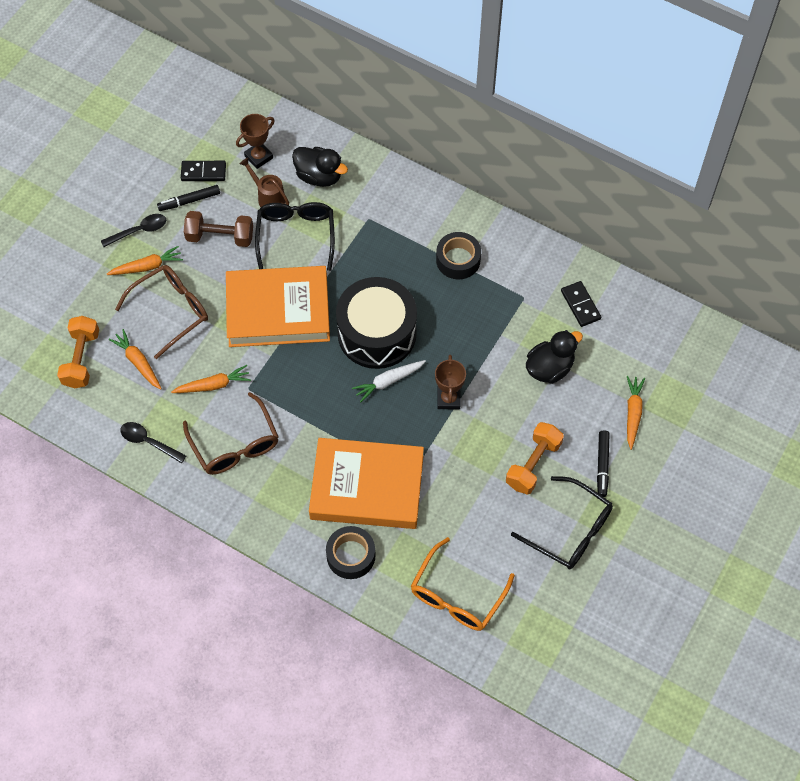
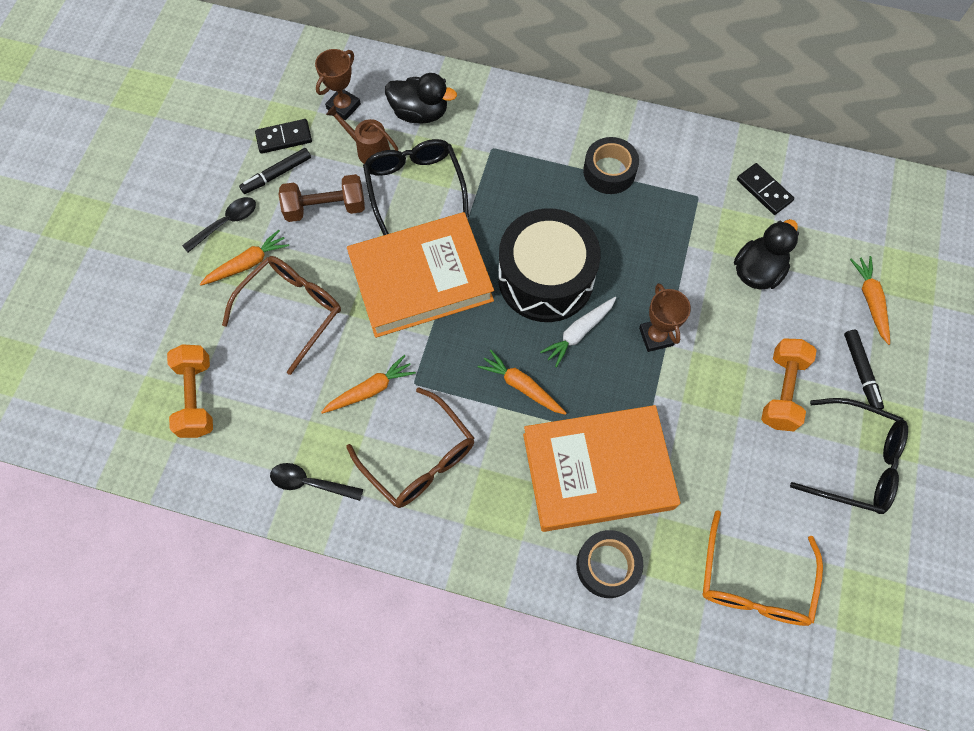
camera: 15 degrees left, 5 degrees up
orange carrot [109,329,162,390] -> orange carrot moved to [478,350,567,415]

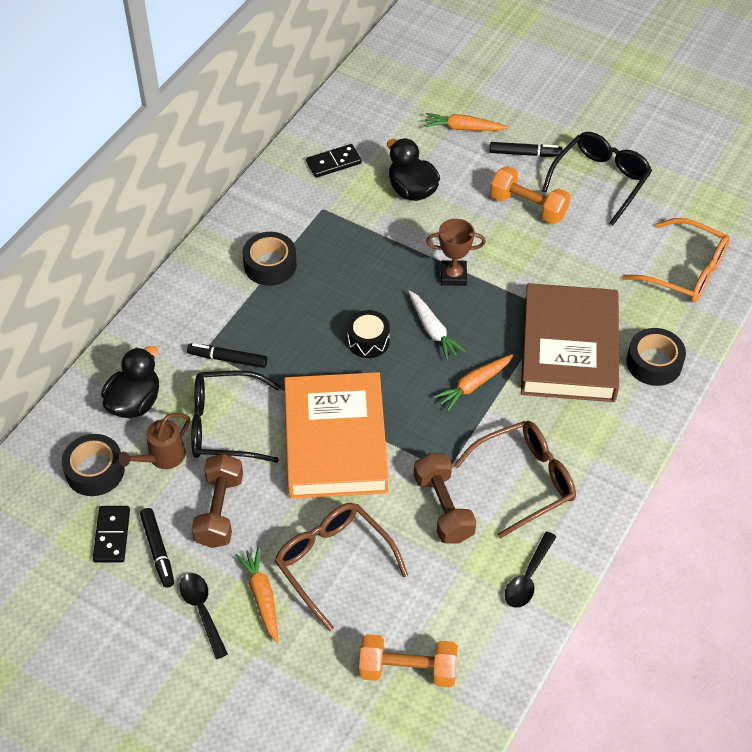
camera: 75 degrees left, 15 degrees down
brown trophy [315,49,361,121] -> black tape [62,434,125,496]
orange carrot [321,355,416,414] -> brown dumbbell [414,453,476,543]
black drum [498,208,601,322] -> black drum [347,310,390,358], size x0.44
orange book [523,405,680,532] -> brown book [521,283,619,402]
none -> black marker [187,343,267,368]

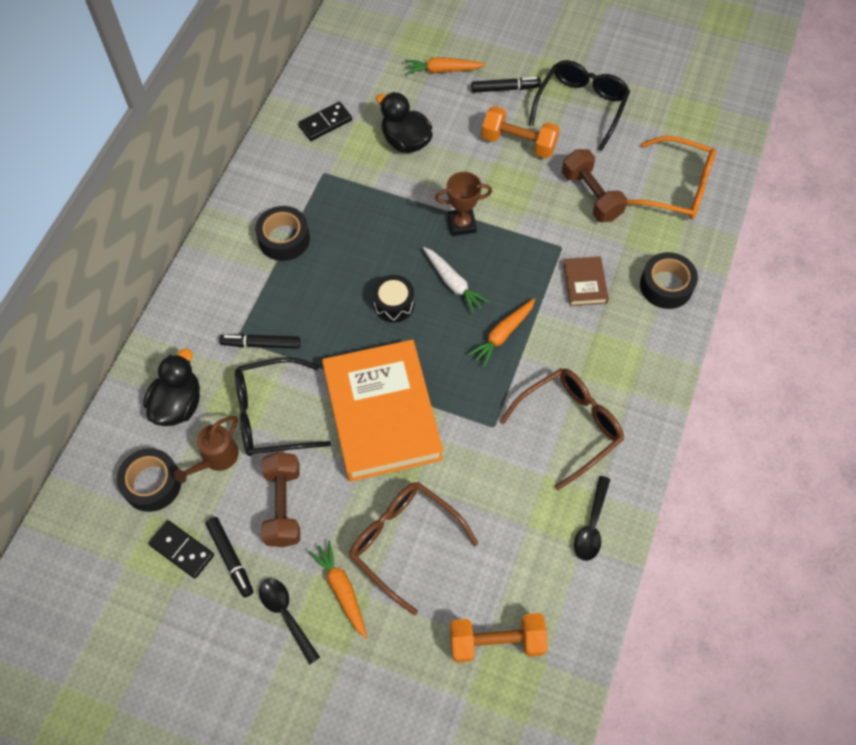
camera: 10 degrees left, 10 degrees up
black domino [93,506,130,563] -> black domino turned 45 degrees counterclockwise [148,520,214,579]
brown dumbbell [414,453,476,543] -> brown dumbbell moved to [562,149,627,222]
brown book [521,283,619,402] -> brown book [563,256,609,306], size x0.42

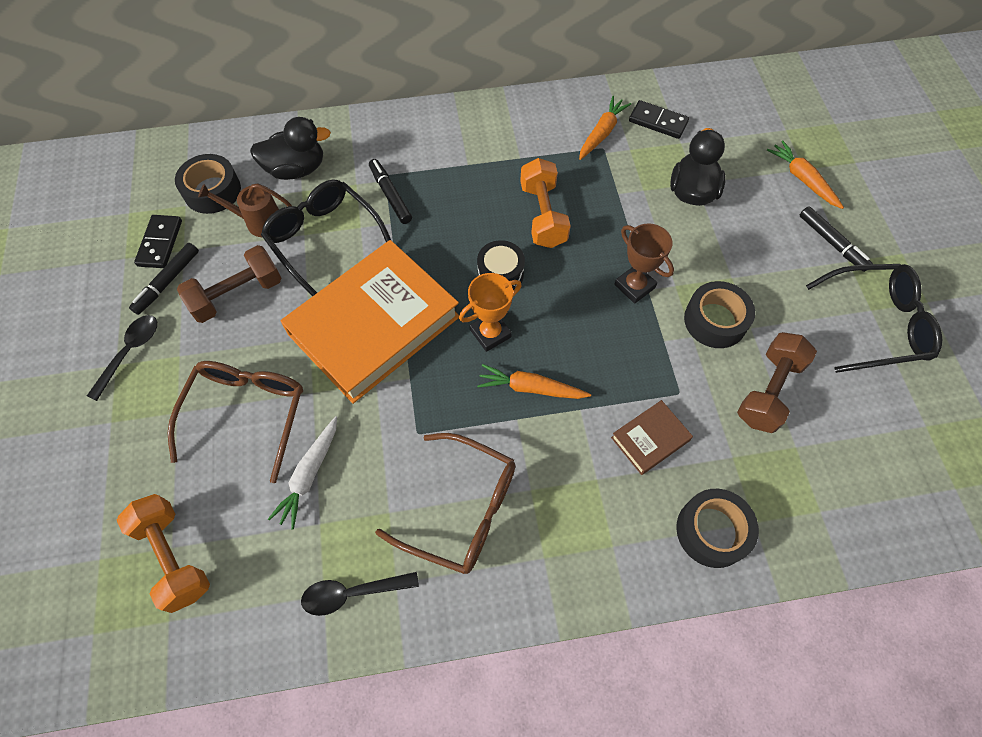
camera: 60 degrees right, 0 degrees up
black tape [255,206,310,261] -> black tape moved to [684,281,755,348]
orange carrot [308,540,367,638] -> orange carrot moved to [579,96,631,160]
white carrot [423,247,489,314] -> white carrot moved to [268,416,337,529]
orange dumbbell [481,106,560,158] -> orange dumbbell moved to [520,158,571,248]
orange glasses [627,136,716,220] -> none
none -> orange trophy [459,273,521,352]

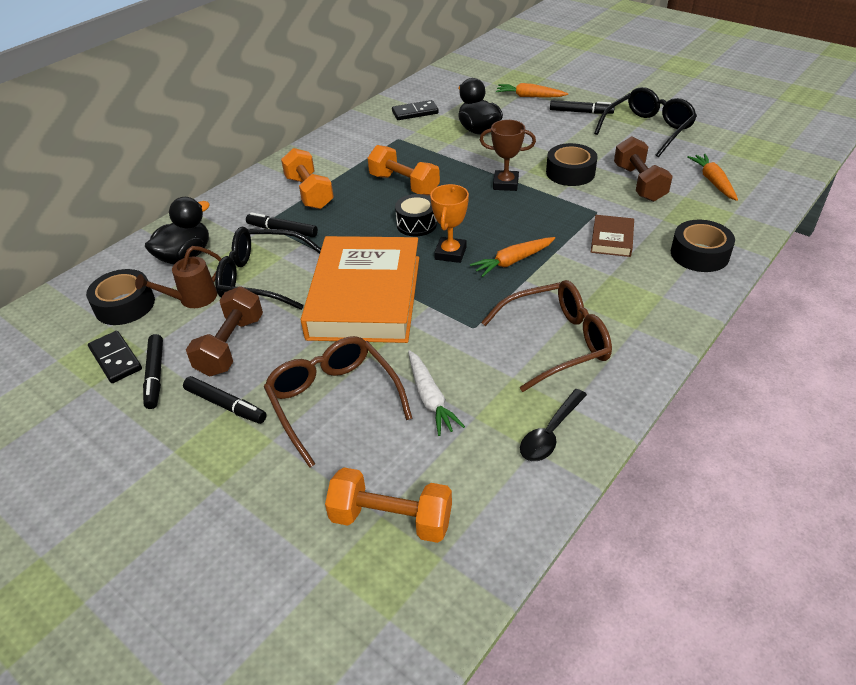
camera: 40 degrees left, 20 degrees down
black spoon [87,315,157,401] -> none
orange carrot [579,96,631,160] -> orange carrot moved to [687,154,738,201]
none -> black marker [183,376,267,424]
none -> orange dumbbell [281,148,334,209]

